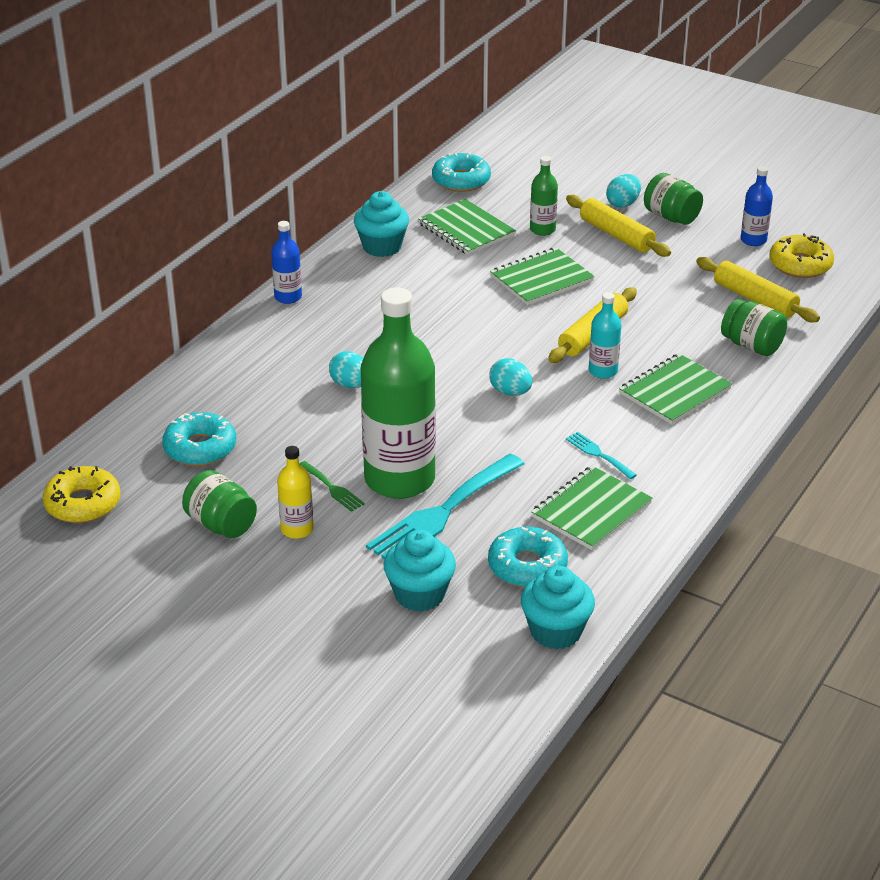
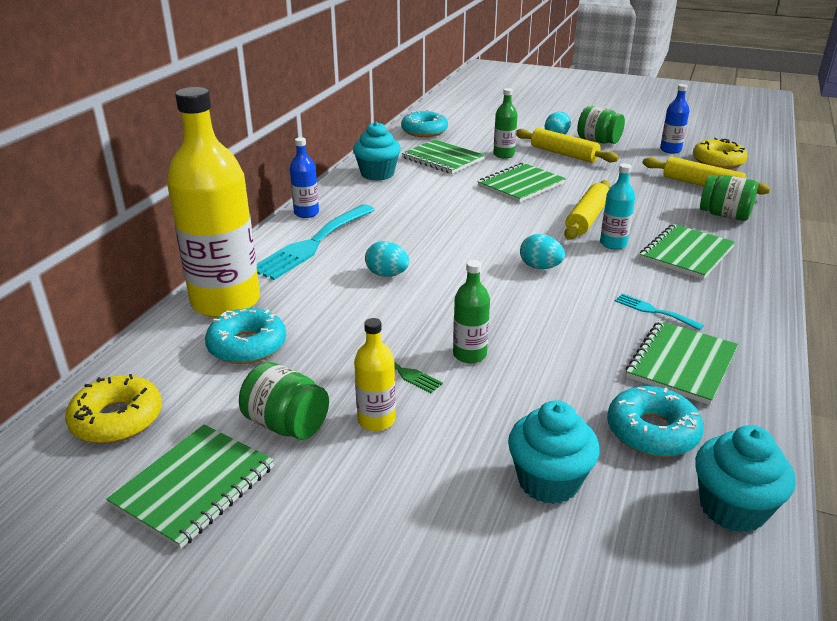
camera: 10 degrees left, 5 degrees down
green bottle [361,287,436,499] -> green bottle [453,260,490,363], size x0.45
turquoise fork [366,454,525,559] -> turquoise fork moved to [257,204,375,280]
none -> green notebook [106,425,274,549]
none -> yellow bottle [167,87,260,318]

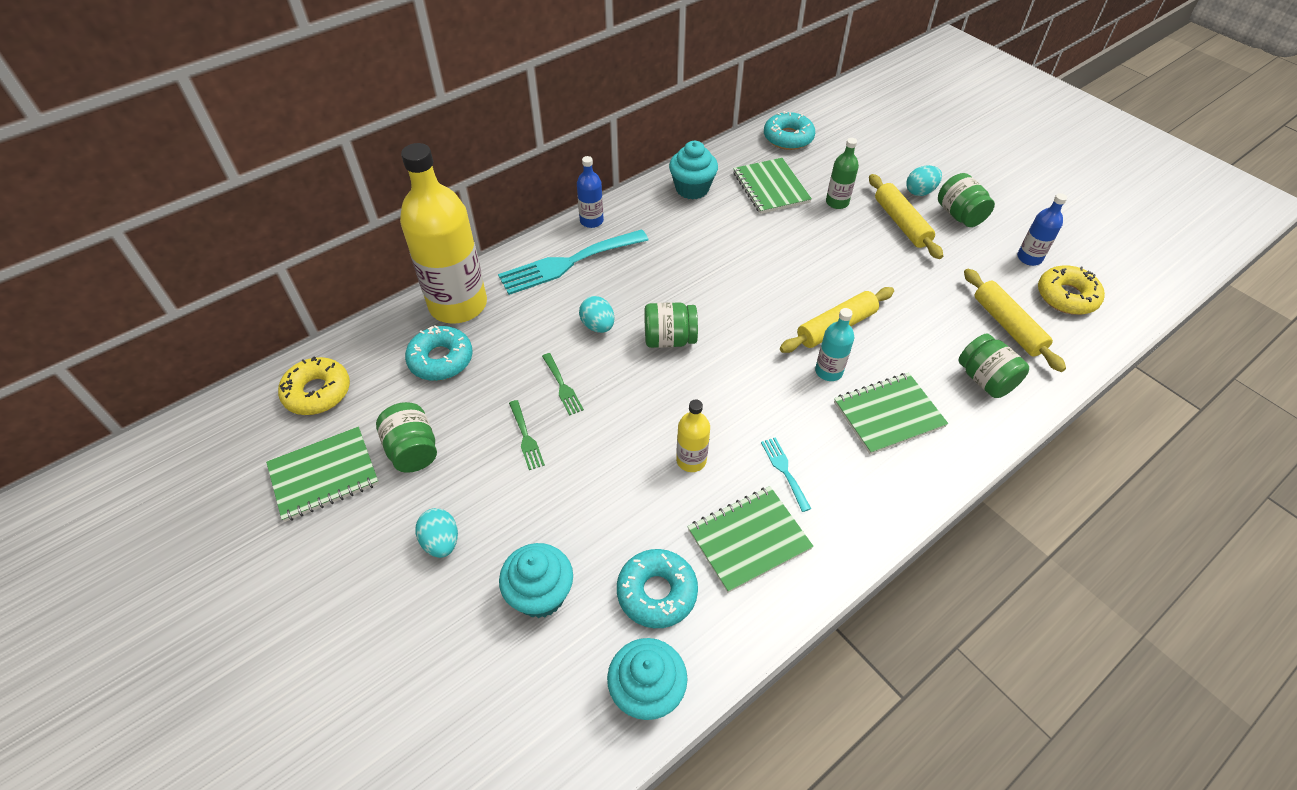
camera: 30 degrees right, 20 degrees up
yellow bottle [354,318,396,431] -> yellow bottle moved to [676,400,710,472]
green bottle [453,260,490,363] -> none
green notebook [477,163,566,203] -> none
turquoise egg [520,234,565,269] -> turquoise egg moved to [416,508,458,558]
none -> green fork [542,353,584,416]
none -> green jar [644,302,698,348]

